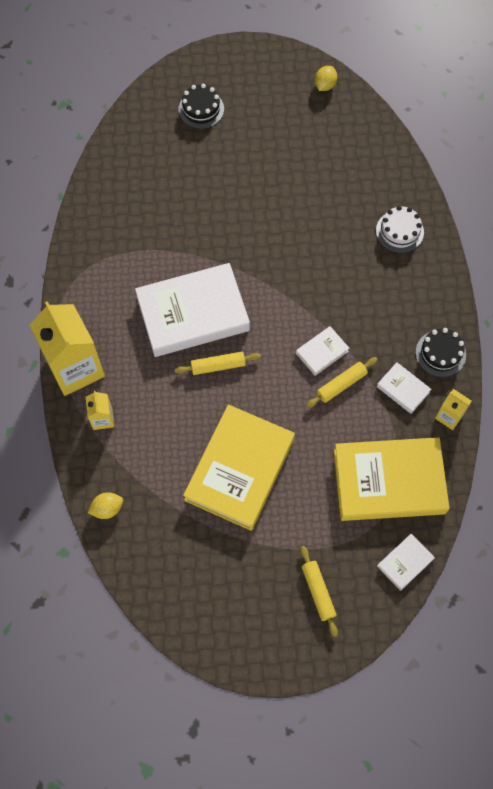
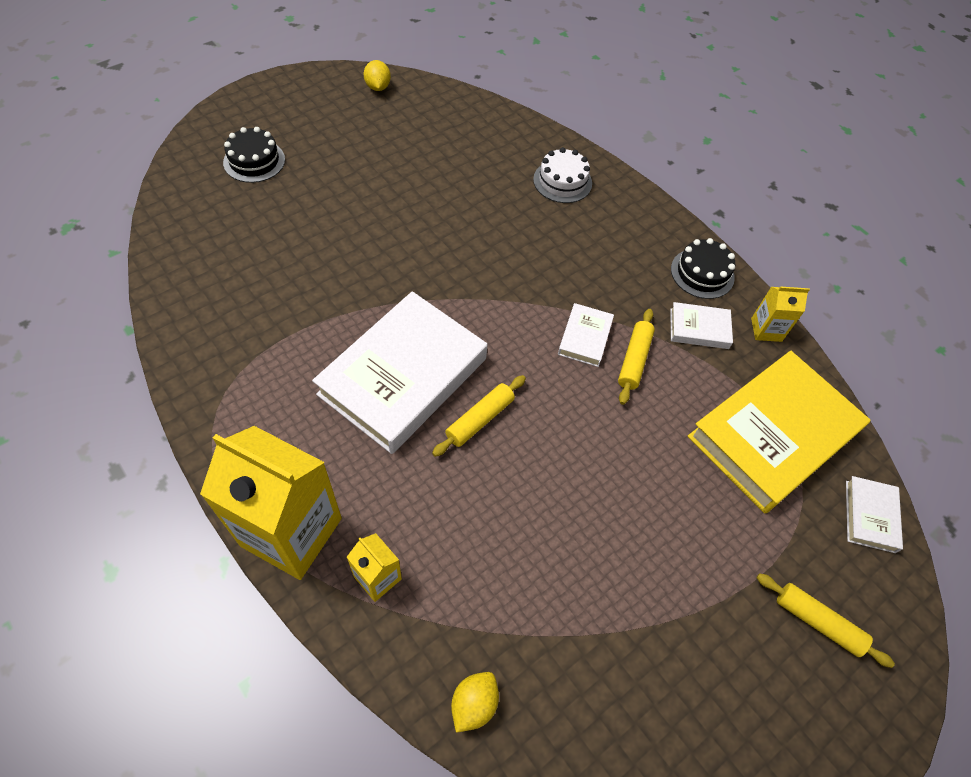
camera: 40 degrees left, 10 degrees down
yellow book [183,404,295,531] -> none

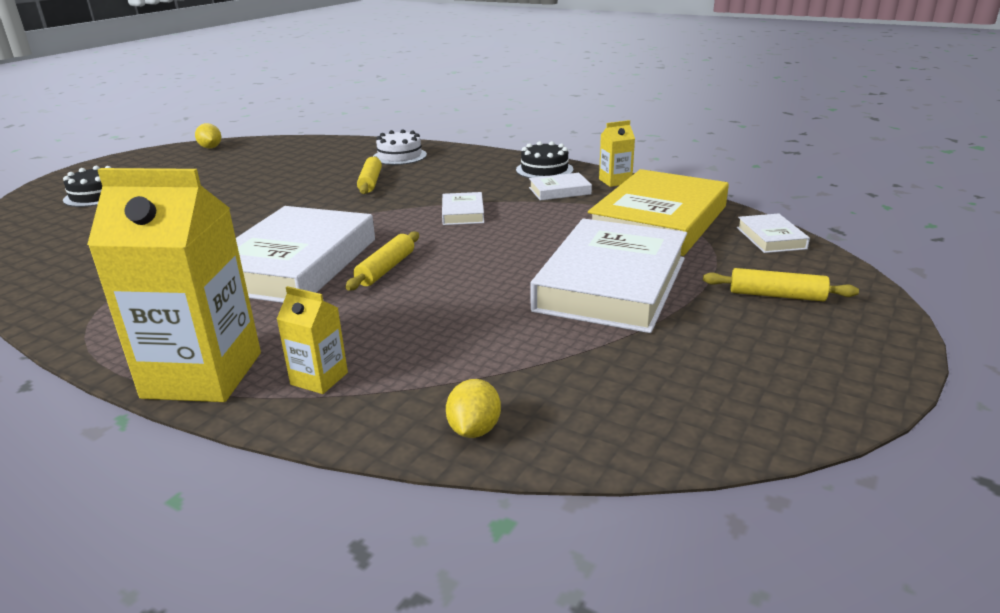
camera: 15 degrees left, 30 degrees down
yellow rolling pin [618,309,655,405] -> yellow rolling pin moved to [357,156,382,194]
none -> white book [530,219,687,333]

